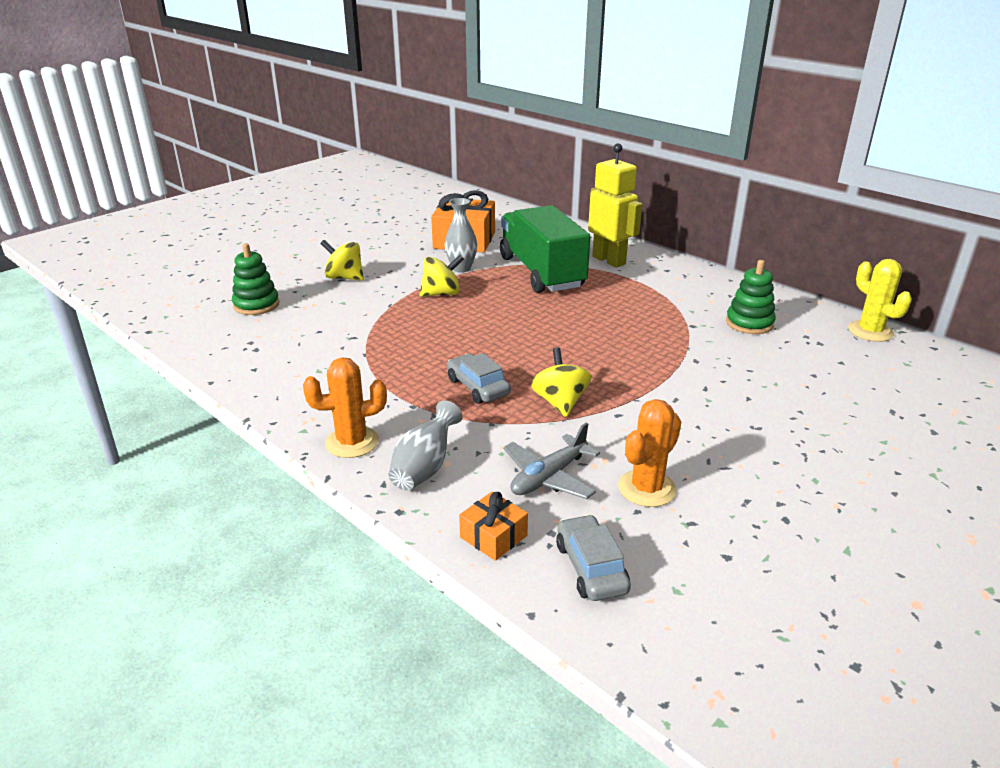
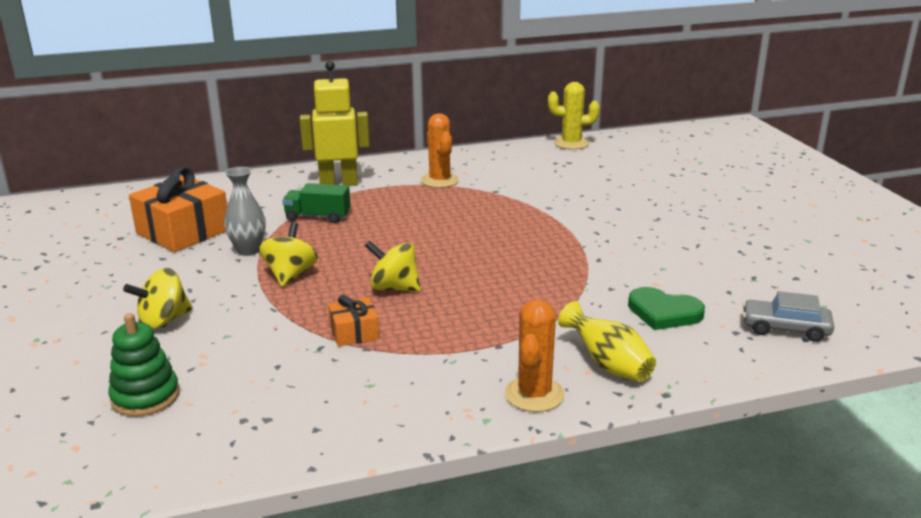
camera: 60 degrees left, 5 degrees down
grey vase [389,400,463,490] -> yellow vase [558,301,656,382]
grey car [447,353,511,404] -> none
orange gift [459,492,528,561] -> orange gift moved to [328,295,379,347]
green truck [500,205,590,293] -> green truck [282,183,351,223], size x0.47
grey plane [503,422,600,499] -> green heart [628,287,705,330]
yellow spinning top [531,348,592,417] -> yellow spinning top moved to [365,240,421,292]
orange cactus [618,399,681,507] -> orange cactus moved to [421,113,459,188]
green stacking toy [726,260,776,334] -> none

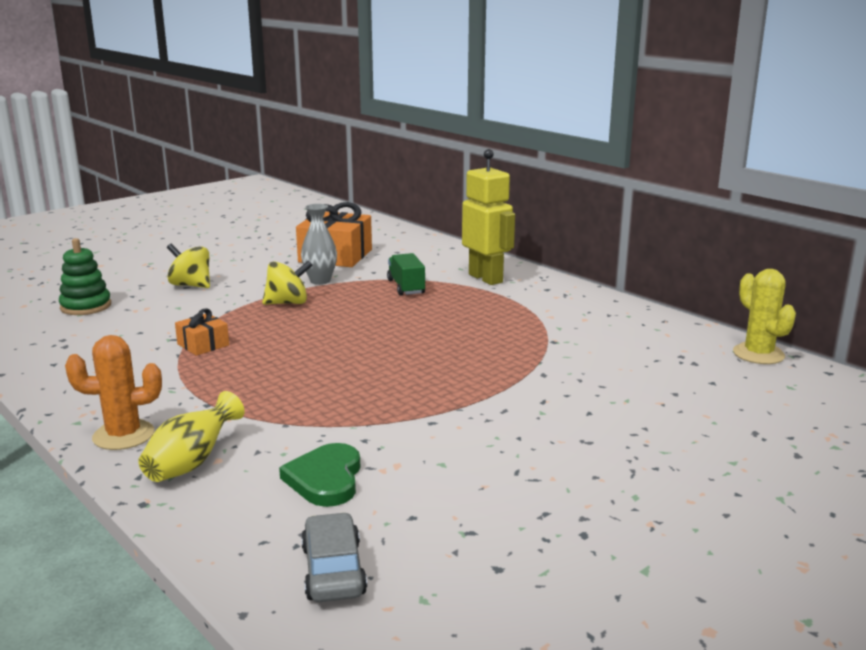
camera: 65 degrees right, 5 degrees down
yellow spinning top [365,240,421,292] -> none
orange cactus [421,113,459,188] -> none

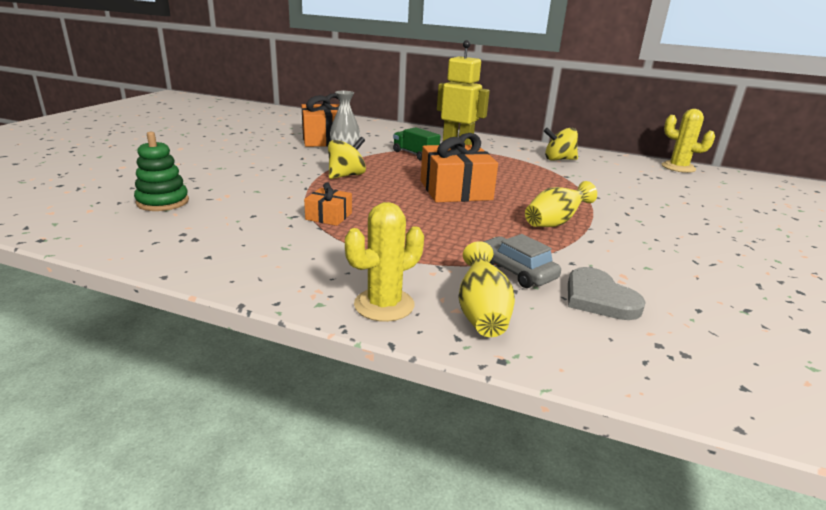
camera: 30 degrees left, 5 degrees up
orange cactus [65,335,162,450] -> yellow cactus [345,202,424,322]
yellow spinning top [167,244,210,288] -> yellow spinning top moved to [544,128,578,160]
green heart [279,443,360,507] -> grey heart [568,267,646,320]
grey car [301,512,367,602] -> grey car moved to [483,234,561,288]
none -> orange gift [421,133,498,202]
none -> yellow vase [525,181,597,227]

